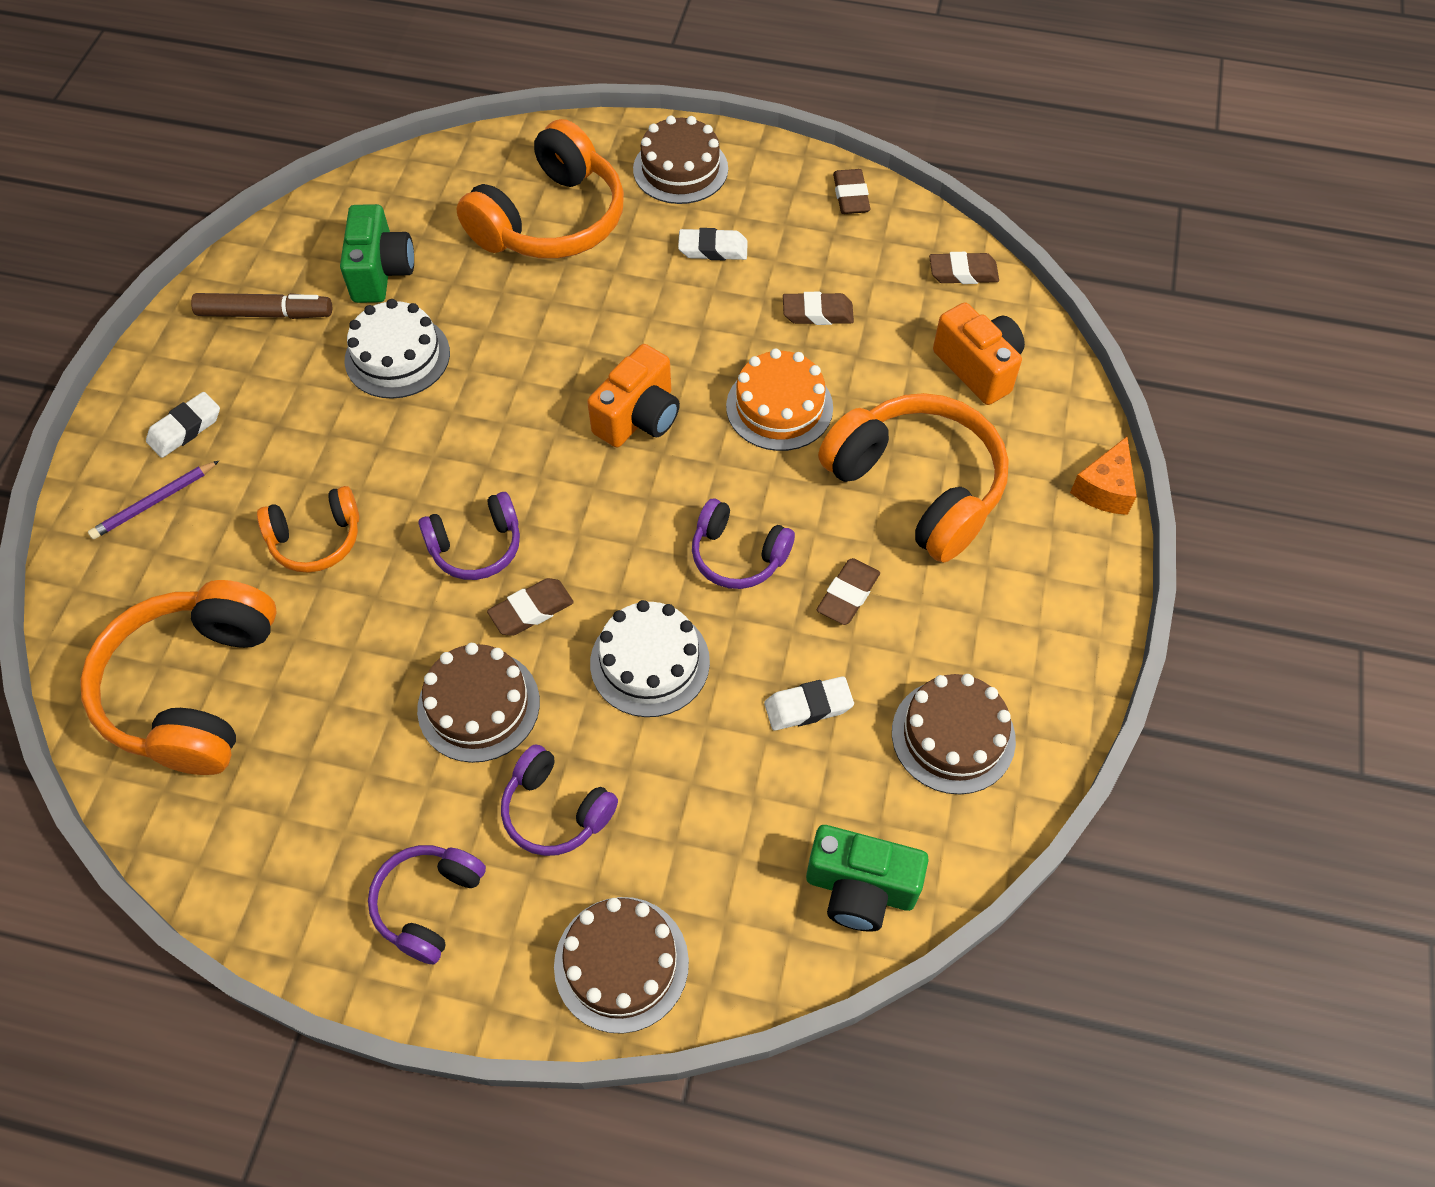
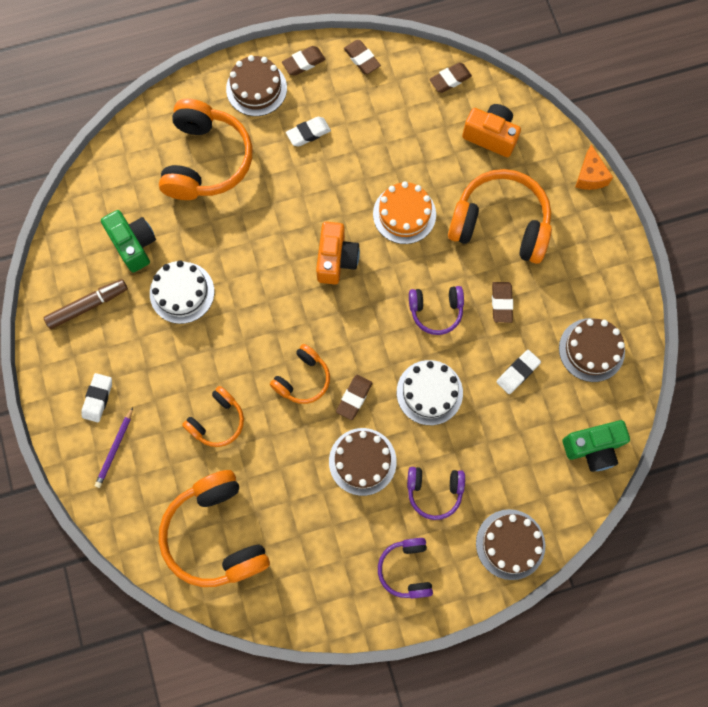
camera: 30 degrees left, 15 degrees up
purple headphones [419,492,520,580] -> orange headphones [270,344,330,404]
brown eraser [783,292,854,325] -> brown eraser moved to [282,46,326,76]

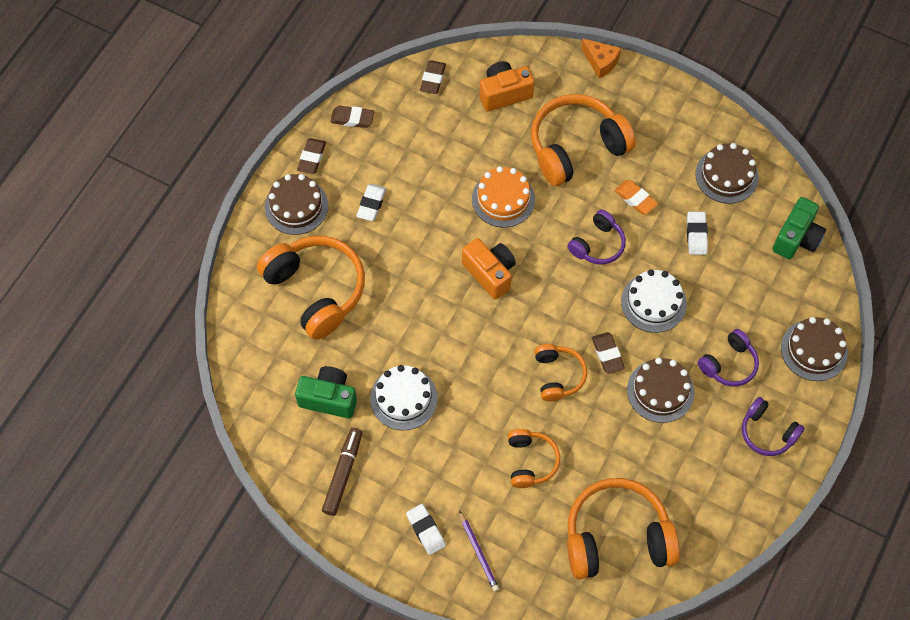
camera: 45 degrees left, 10 degrees down
orange headphones [159,470,270,587] -> orange headphones turned 150 degrees clockwise [567,478,680,579]
brown eraser [492,282,513,323] -> orange eraser [615,180,658,214]

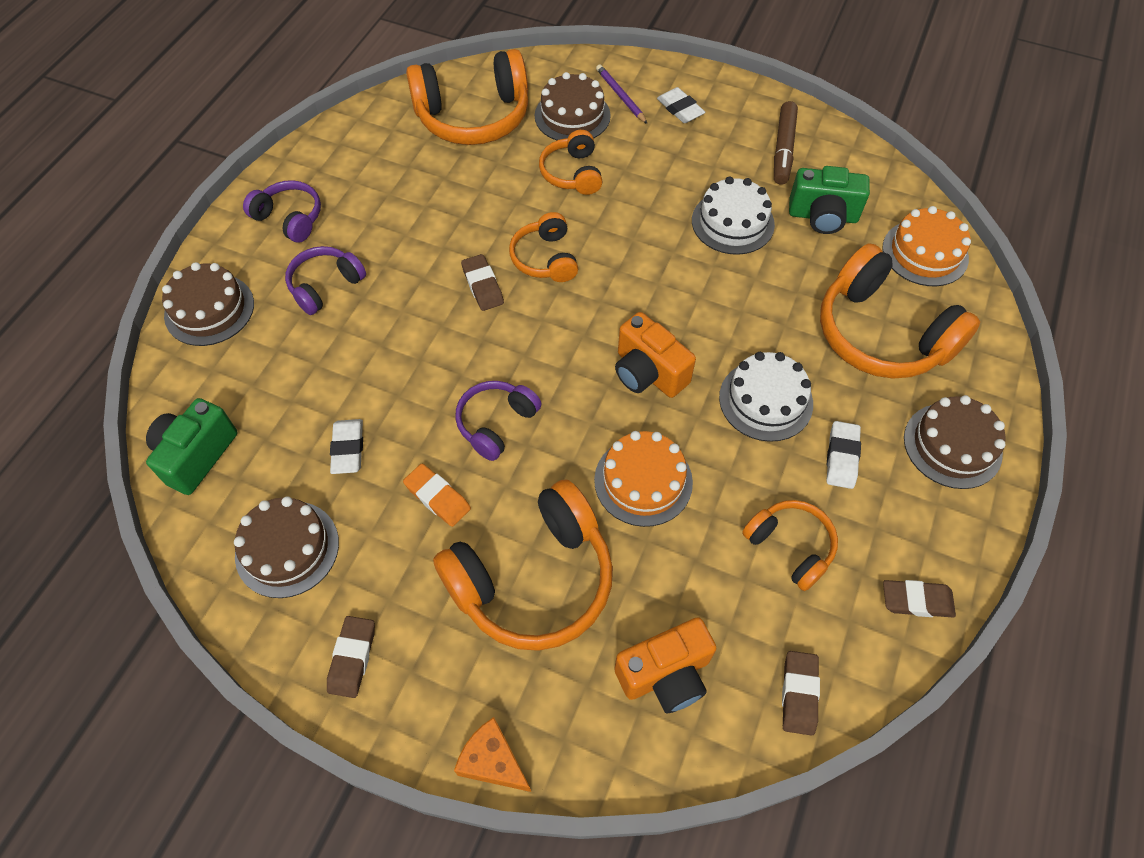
camera: 175 degrees right, 5 degrees down
brown eraser [297,138,326,174] -> brown eraser moved to [327,616,375,698]
white cake [621,269,687,333] -> white cake moved to [719,352,813,442]
brown cake [627,358,694,423] -> brown cake moved to [535,72,611,140]
none -> orange headphones [742,500,838,591]
none -> orange cake [882,206,971,286]

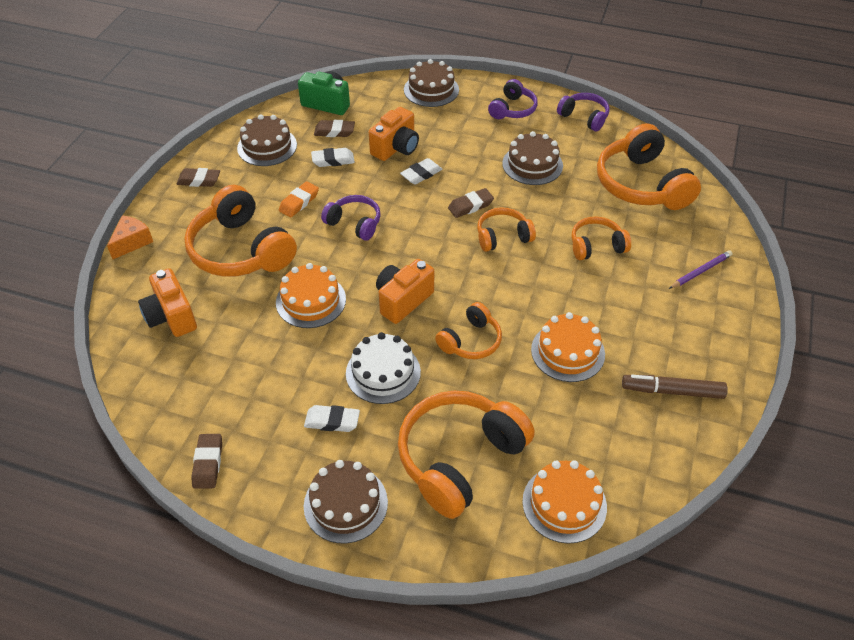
camera: 85 degrees right, 10 degrees down
purple headphones [285,246,366,315] -> purple headphones moved to [557,93,610,131]
brown cake [535,72,611,140] -> brown cake moved to [502,131,563,185]
white eraser [657,87,705,123] -> white eraser moved to [400,158,442,185]
white cake [692,177,775,255] -> orange cake [531,312,605,382]
orange headphones [742,500,838,591] -> orange headphones moved to [435,302,502,359]
brown eraser [782,651,820,736] -> brown eraser moved to [314,120,355,137]
green camera [789,166,870,234] -> none
none -> orange camera [369,107,419,161]

